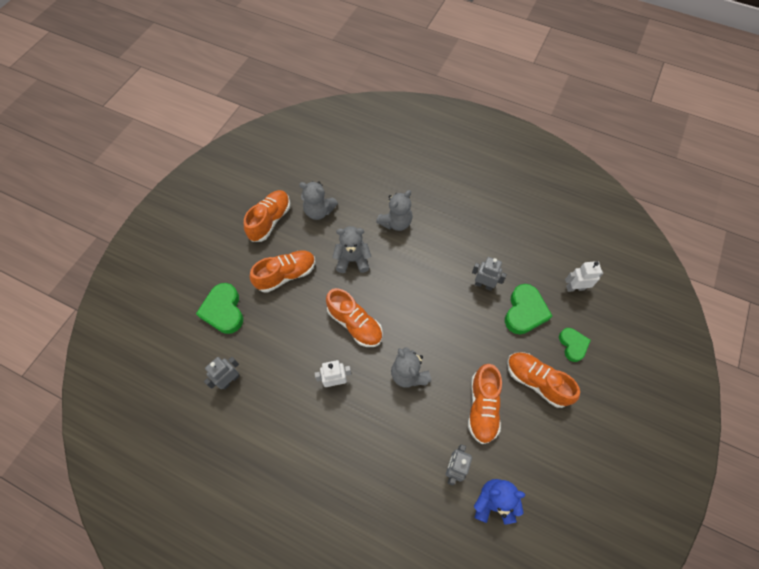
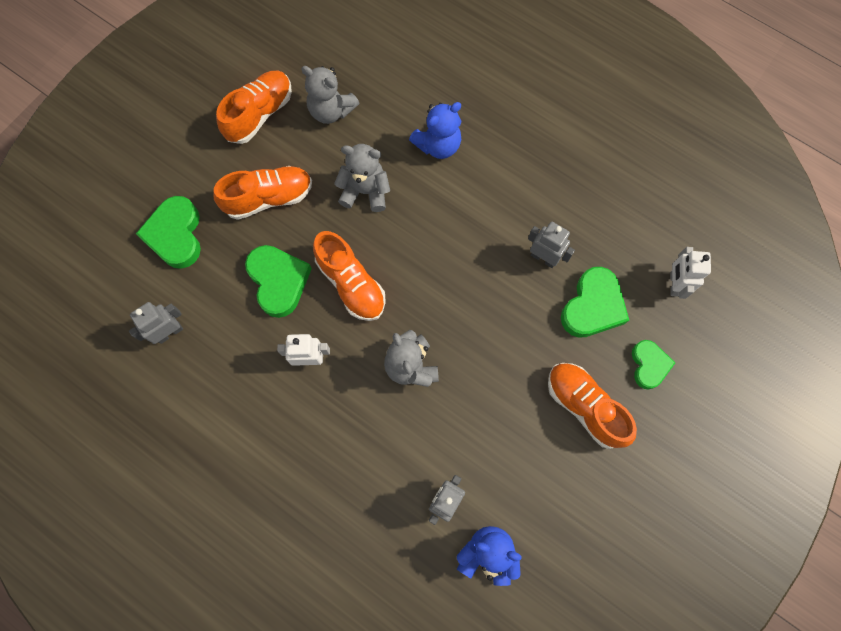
camera: 10 degrees right, 10 degrees up
grey teddy bear [376,190,412,231] -> blue teddy bear [409,102,461,159]
orange shoe [468,364,502,444] -> none
white robot [565,261,603,292] -> white robot turned 90 degrees counterclockwise [670,247,711,299]
none -> green heart [245,245,312,318]

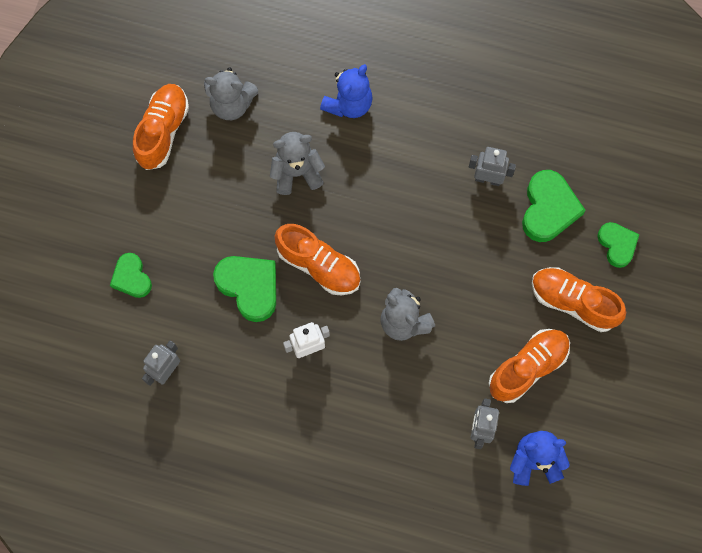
camera: 20 degrees left, 0 degrees up
green heart [136,196,201,269] -> green heart [110,253,152,298], size x0.64
orange shoe [213,166,312,220] -> orange shoe moved to [488,329,570,403]
white robot [670,247,711,299] -> none

